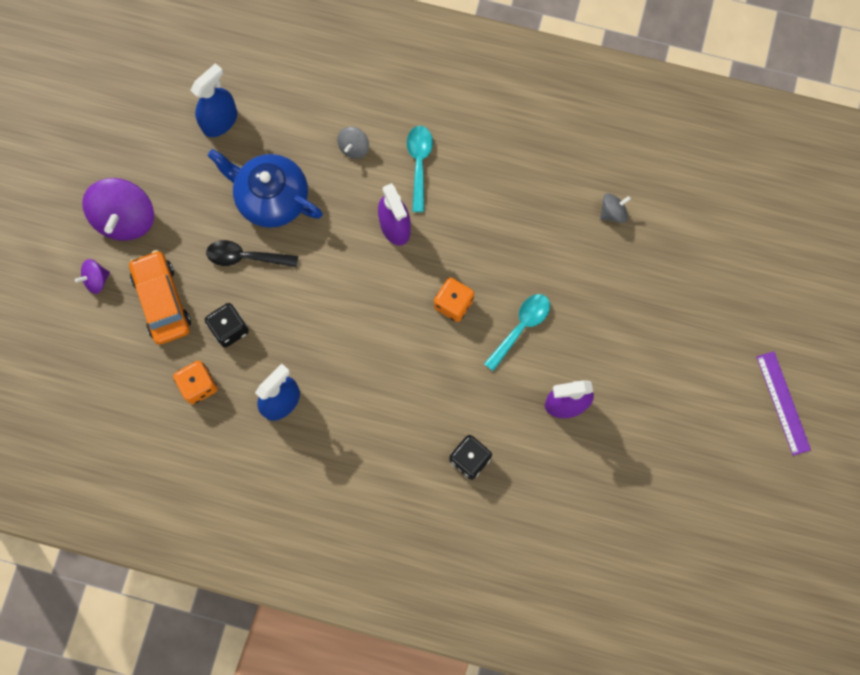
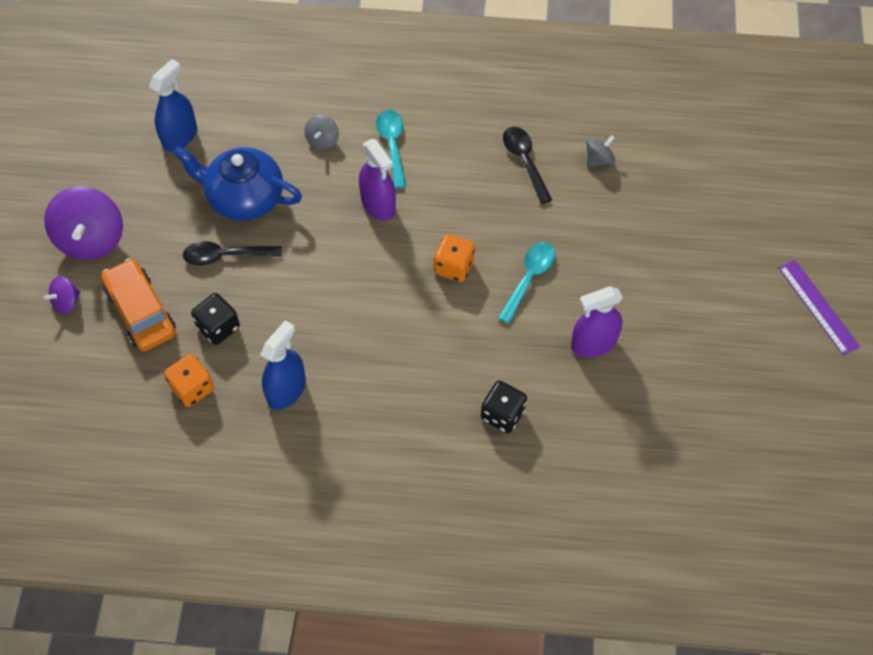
camera: 10 degrees left, 15 degrees down
none -> black spoon [503,127,552,204]

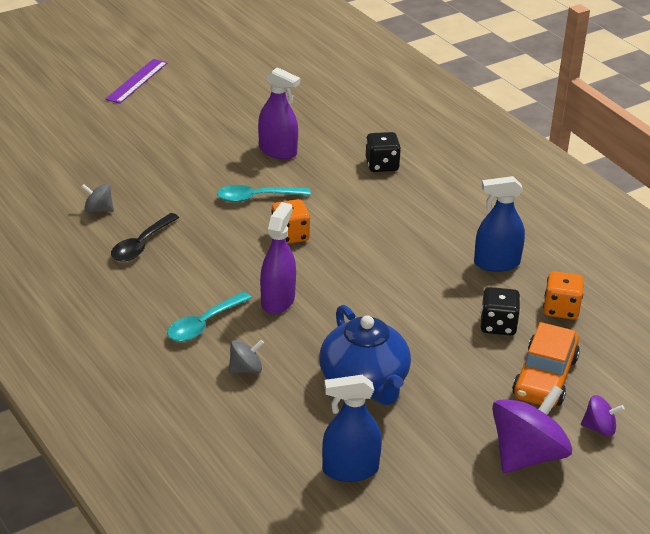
camera: 130 degrees left, 25 degrees down
black spoon [183,241,282,266] -> none

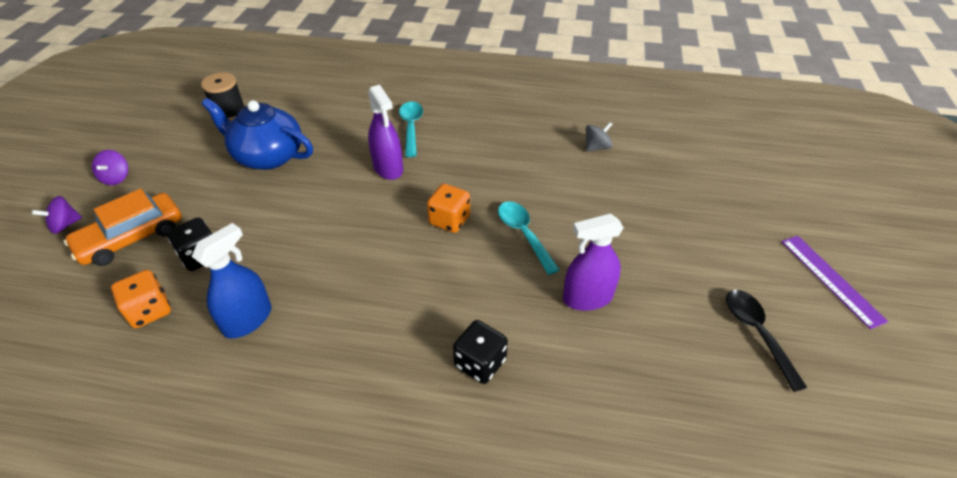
camera: 135 degrees right, 10 degrees up
black spoon [111,213,180,262] -> black spoon moved to [726,290,807,392]
turquoise spoon [217,185,311,202] -> turquoise spoon turned 60 degrees counterclockwise [498,201,560,275]
grey spinning top [229,340,264,373] -> none
blue spray bottle [322,375,382,482] -> black spool [201,72,245,121]
purple spinning top [492,385,572,473] -> purple spinning top [92,150,128,185], size x0.50
orange car [512,322,580,407] -> orange car turned 105 degrees counterclockwise [63,189,182,266]

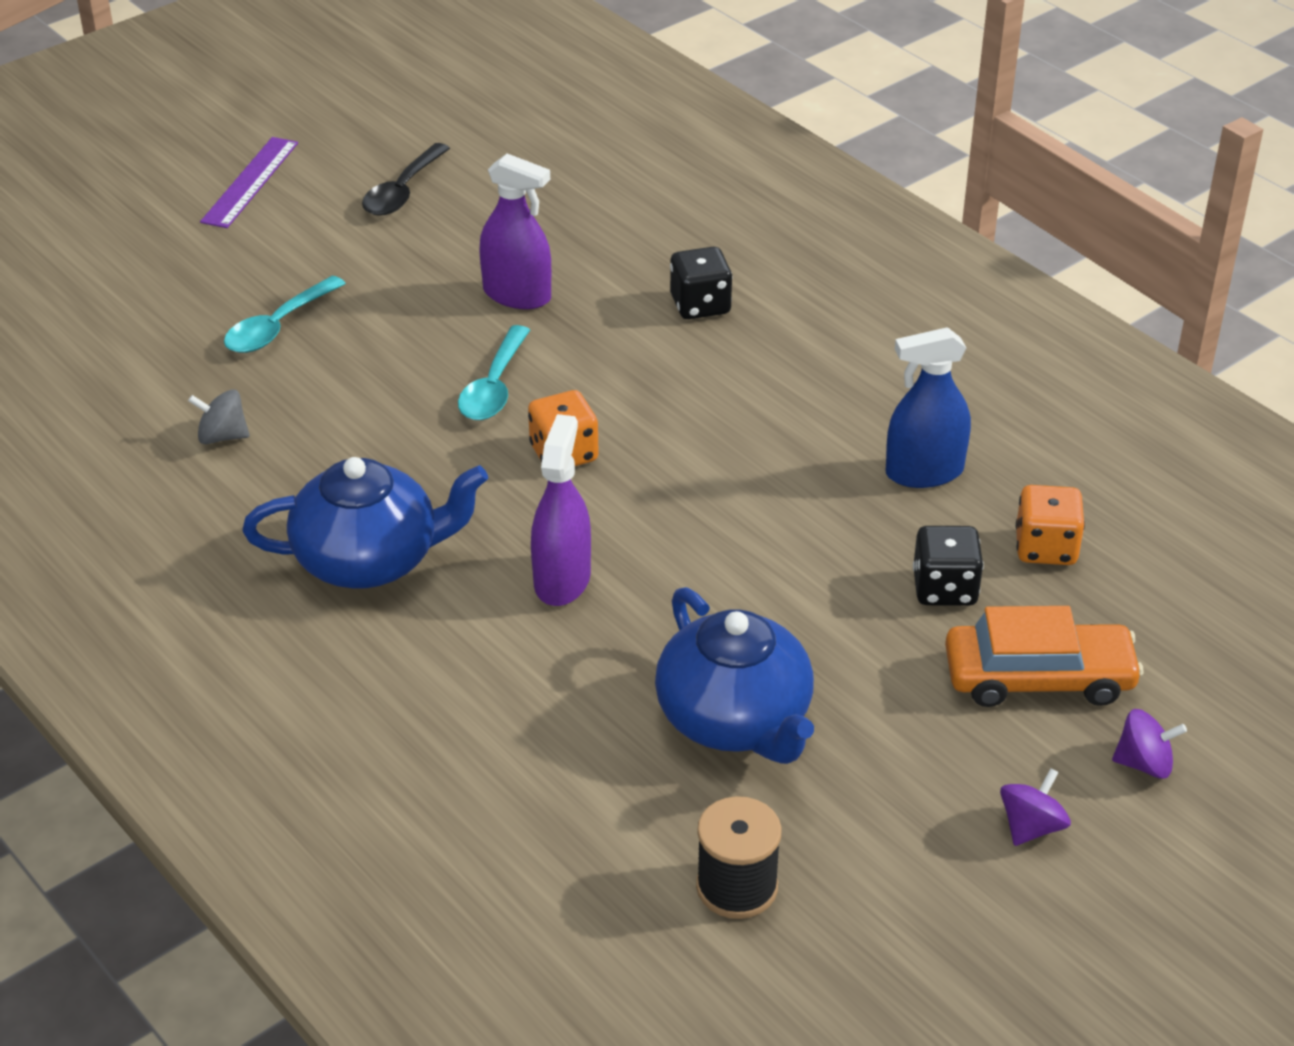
camera: 140 degrees left, 5 degrees down
turquoise spoon [399,101,423,157] -> turquoise spoon moved to [224,276,346,353]
none -> blue teapot [242,457,488,589]

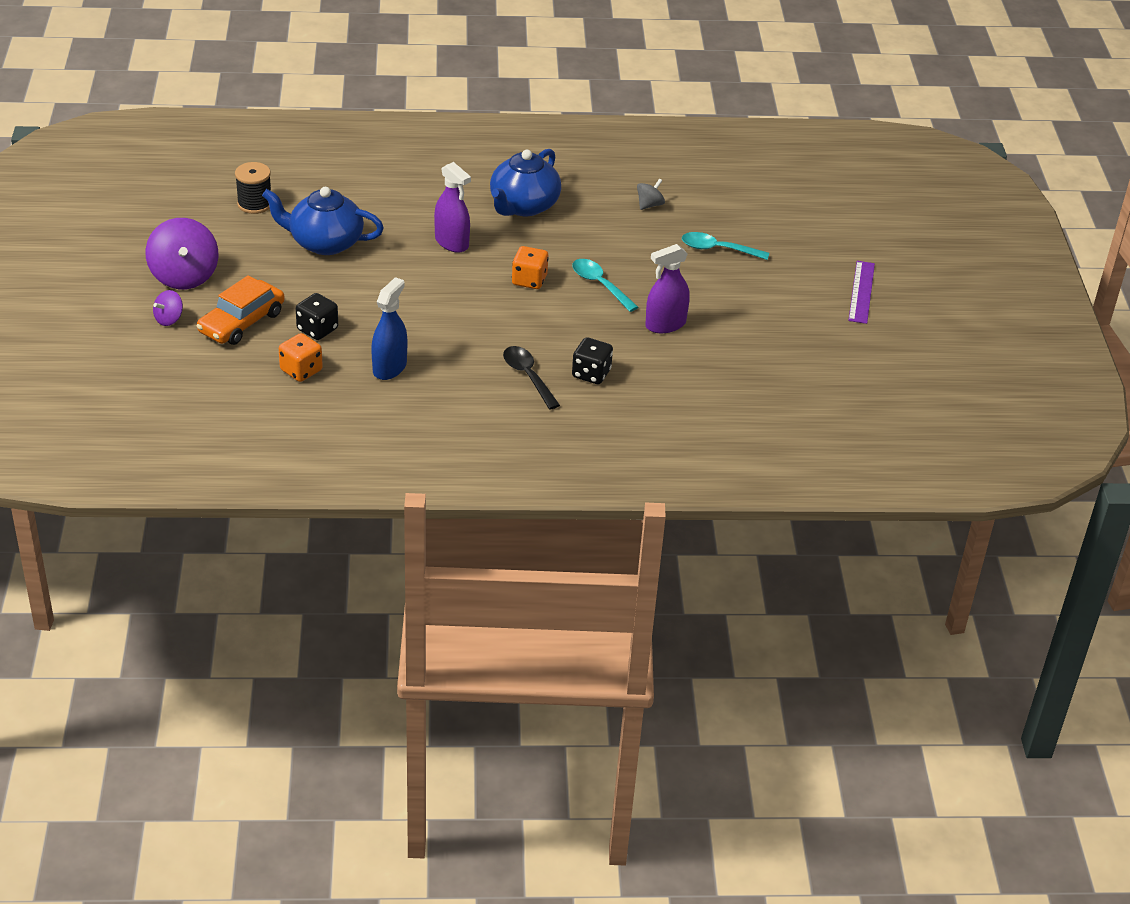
camera: 125 degrees right, 0 degrees up
purple ruler [200,137,298,228] -> purple ruler turned 45 degrees clockwise [848,261,875,324]
turquoise spoon [224,276,346,353] -> turquoise spoon turned 60 degrees counterclockwise [682,232,769,260]
black spoon [362,143,450,216] -> black spoon moved to [503,346,560,409]
purple spinning top [1000,768,1071,846] -> purple spinning top [145,218,218,289], size x2.02

